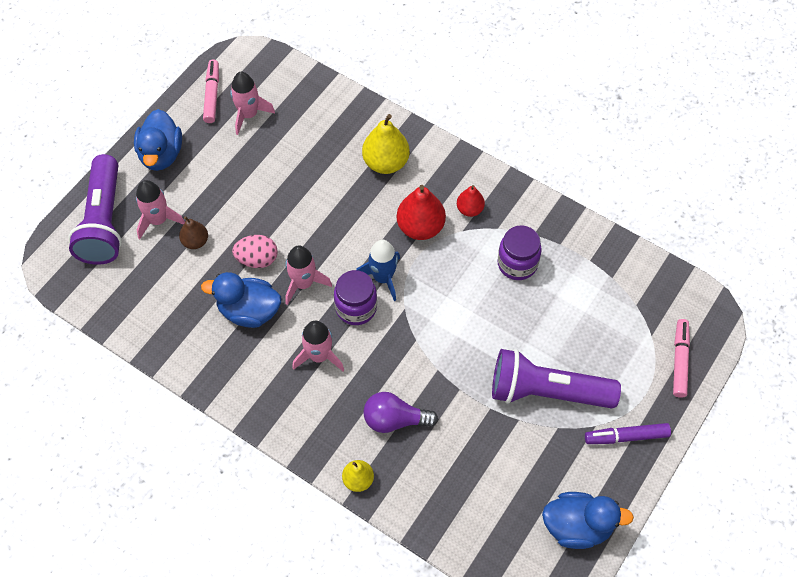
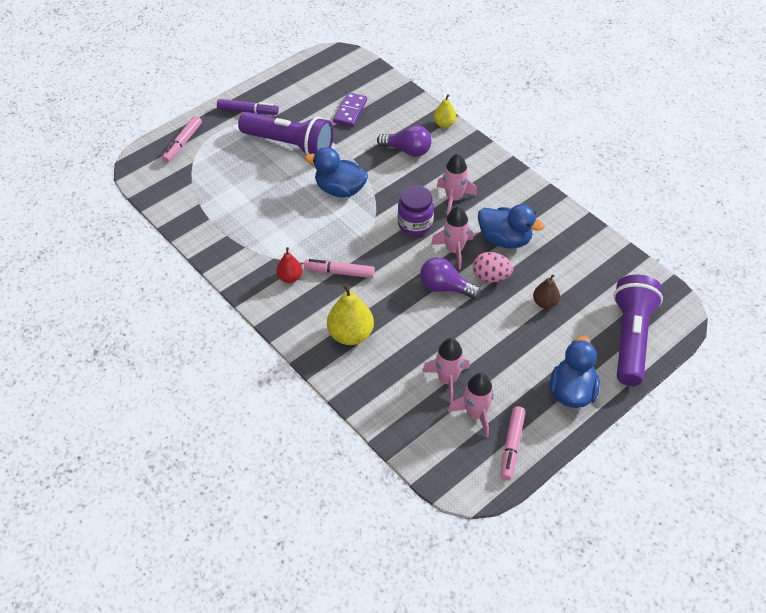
camera: 165 degrees left, 10 degrees down
pink rocket [136,180,185,239] -> pink rocket moved to [422,338,470,403]
blue rocket [356,240,400,301] -> none
red pear [397,185,446,240] -> pink marker [304,259,375,278]
purple jar [497,225,542,280] -> none
blue duck [542,492,634,549] -> blue duck moved to [305,147,368,198]
none -> purple domino [333,92,367,127]
none -> purple light bulb [420,257,481,299]

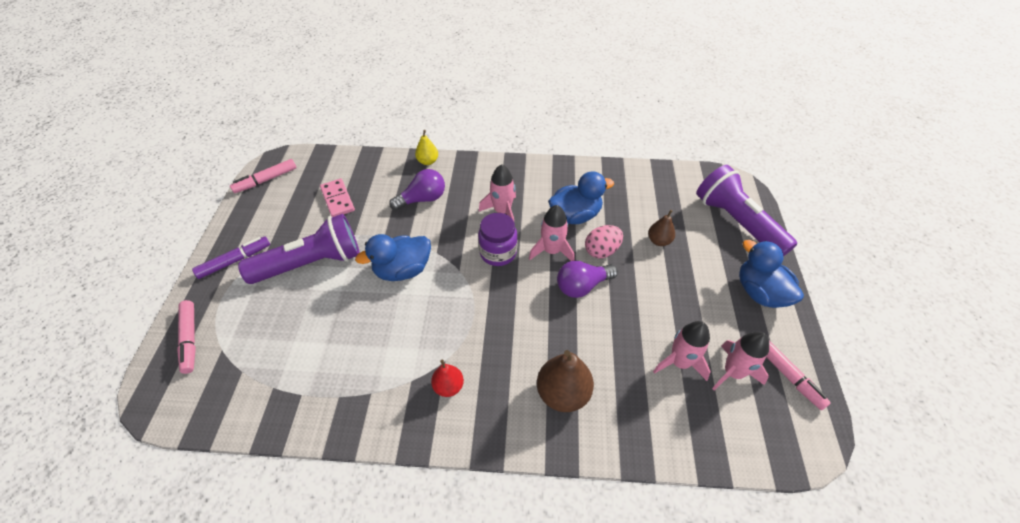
camera: 45 degrees left, 0 degrees up
pink marker [304,259,375,278] -> pink marker moved to [230,159,297,193]
yellow pear [327,283,374,345] -> brown pear [537,350,594,412]
purple domino [333,92,367,127] -> pink domino [320,179,355,217]

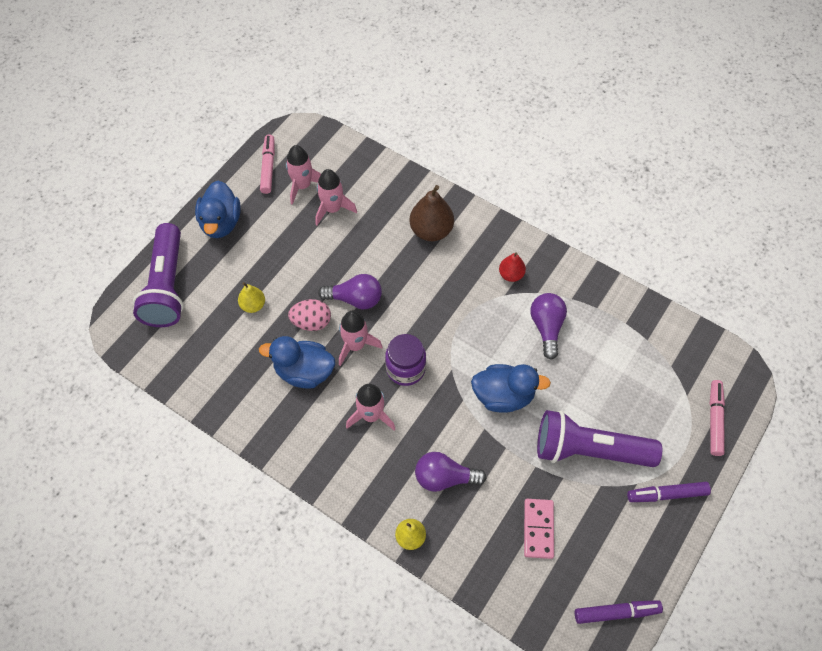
camera: 150 degrees left, 10 degrees up
pink marker [230,159,297,193] -> purple marker [575,600,663,624]
brown pear [648,210,675,246] -> yellow pear [238,282,265,313]
none -> purple light bulb [531,293,567,360]

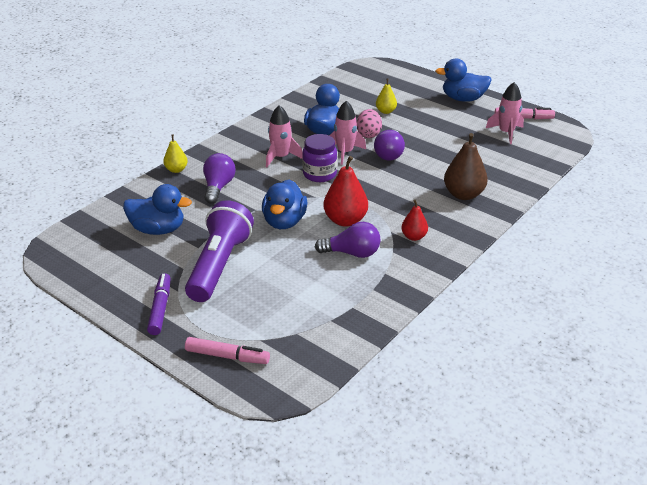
camera: 95 degrees right, 25 degrees down
purple flashlight [133,223,184,327] -> none
pink rocket [316,169,357,225] -> none
pink domino [524,499,554,559] -> blue duck [123,184,192,235]
purple marker [575,600,663,624] -> none
none -> red pear [323,156,368,227]

